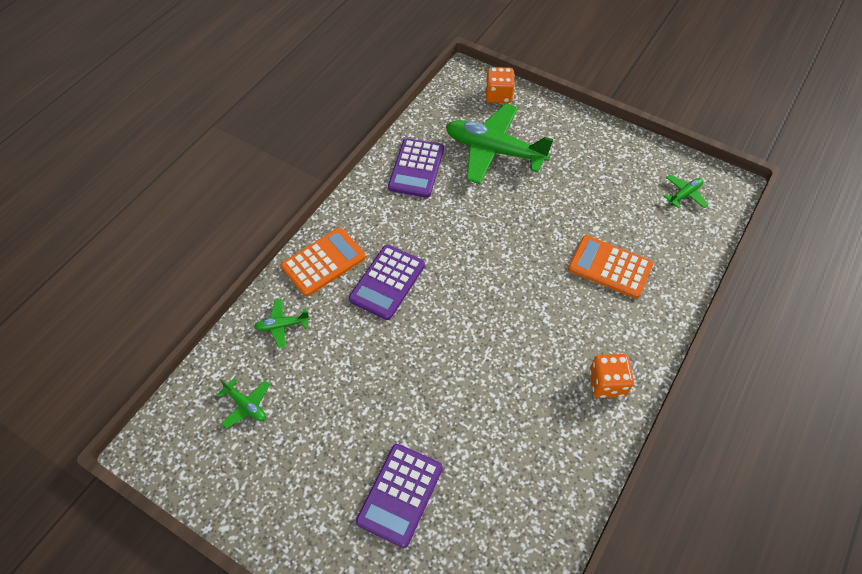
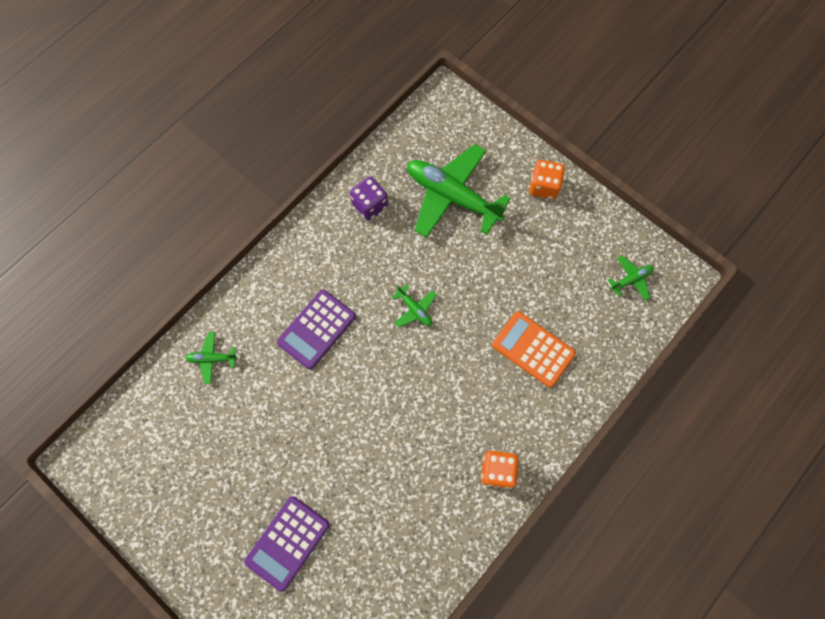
camera: 10 degrees right, 15 degrees up
green plane [217,378,270,429] -> green plane moved to [392,284,437,327]
orange calculator [281,228,366,296] -> none
purple calculator [388,138,444,198] -> purple dice [350,177,388,220]
orange dice [486,67,515,103] -> orange dice moved to [529,160,565,199]

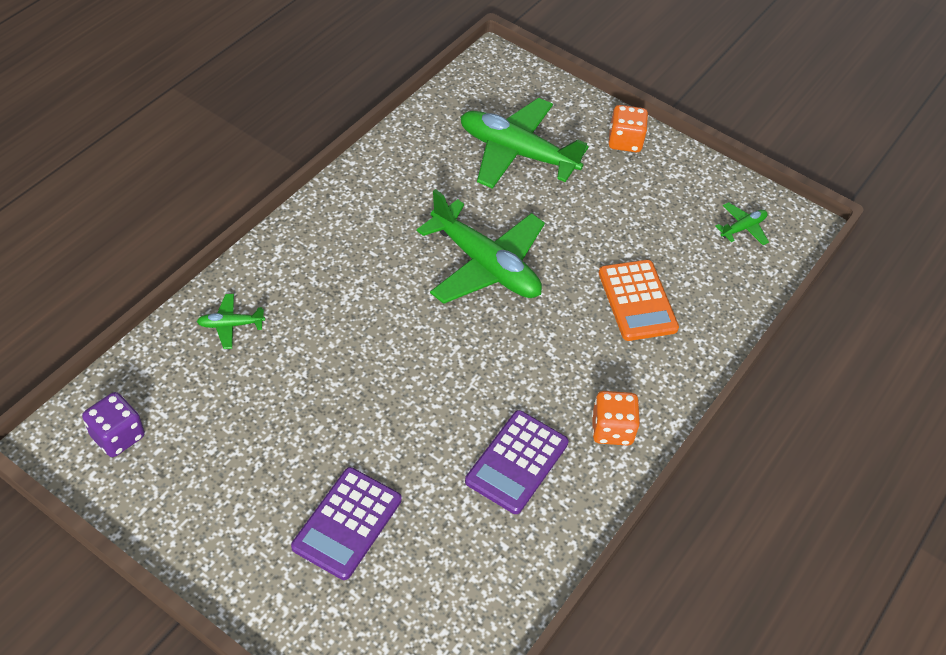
camera: 10 degrees left, 20 degrees down
purple calculator [277,290,356,370] -> purple calculator moved to [465,410,569,514]
purple dice [350,177,388,220] -> purple dice moved to [82,392,145,457]
green plane [392,284,437,327] -> green plane [417,189,545,304], size x2.31
orange calculator [492,311,576,388] -> orange calculator turned 135 degrees counterclockwise [599,260,679,341]

